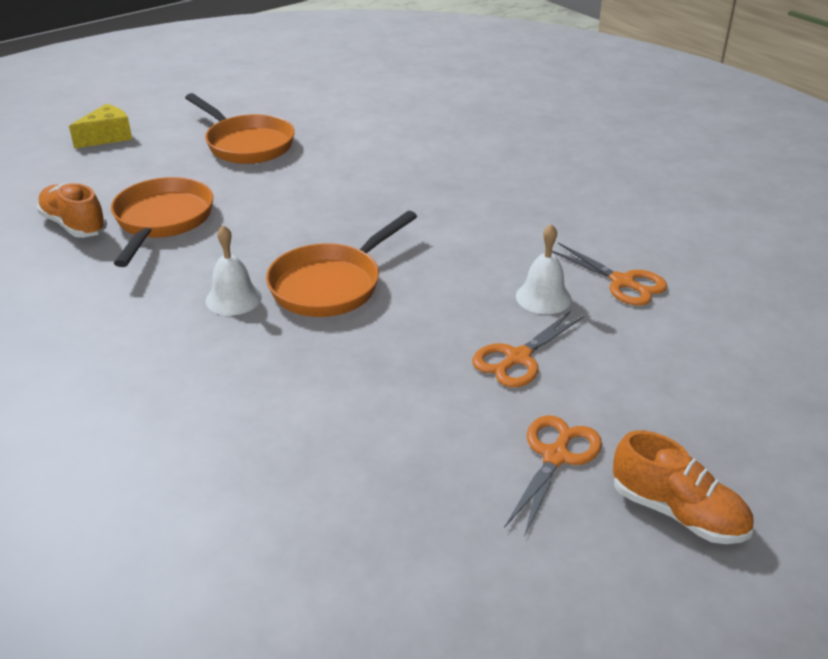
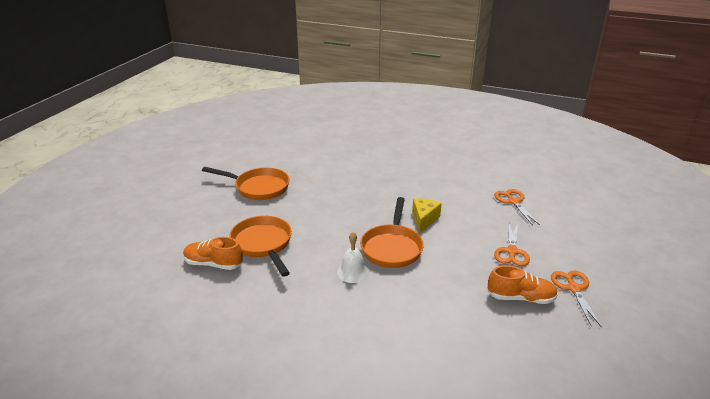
camera: 30 degrees left, 5 degrees down
yellow cheese [69,104,132,149] -> yellow cheese moved to [412,198,442,233]
white bell [516,224,572,314] -> none
orange scissors [552,242,667,306] -> orange scissors turned 120 degrees counterclockwise [494,189,540,226]
orange shoe [613,430,754,544] -> orange shoe moved to [487,265,558,304]

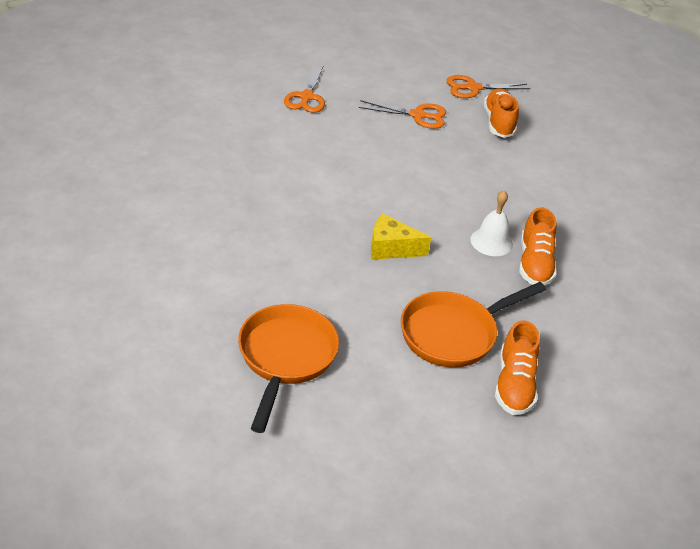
camera: 100 degrees left, 10 degrees up
orange pan [360,197,424,268] -> none
yellow cheese [412,198,442,233] -> yellow cheese moved to [371,213,431,260]
orange scissors [494,189,540,226] -> orange scissors turned 60 degrees counterclockwise [284,64,325,113]
none -> orange shoe [519,207,557,286]

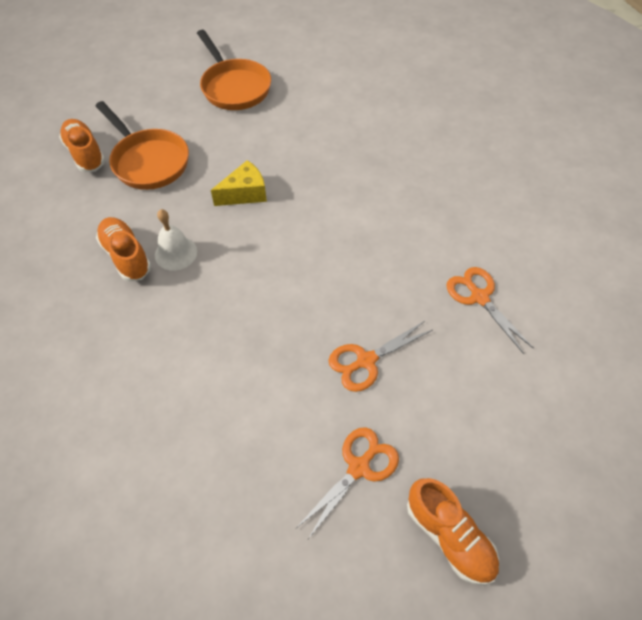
camera: 145 degrees right, 15 degrees up
orange pan [401,282,546,368] -> orange pan turned 120 degrees clockwise [96,101,189,190]
orange shoe [484,88,519,138] -> orange shoe moved to [407,478,499,585]

